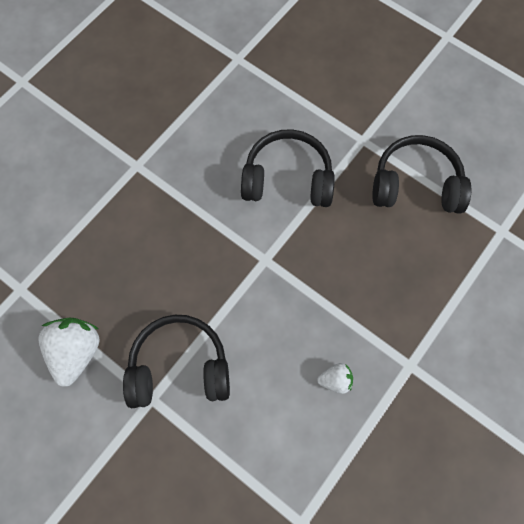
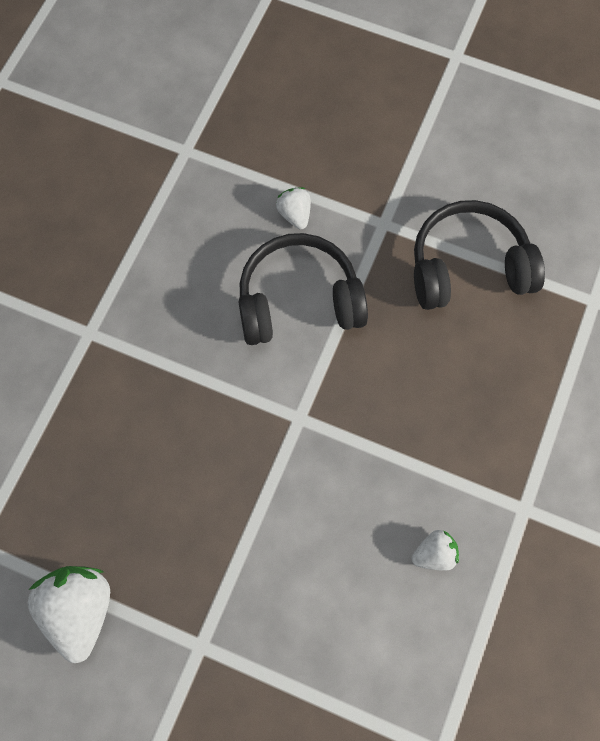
camera: 15 degrees left, 0 degrees up
black headphones [123,315,230,408] -> none
none -> white strawberry [276,187,311,229]

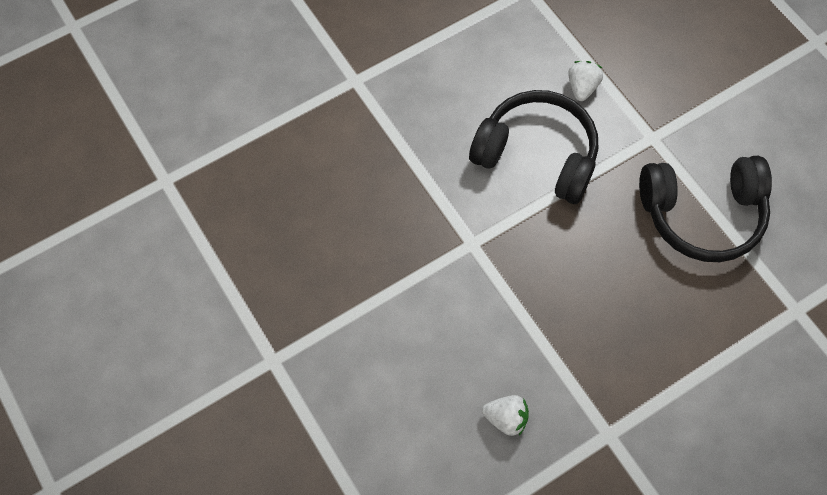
camera: 35 degrees right, 5 degrees down
white strawberry [28,566,110,663] -> none
black headphones [414,200,545,310] -> black headphones turned 150 degrees clockwise [639,156,772,262]

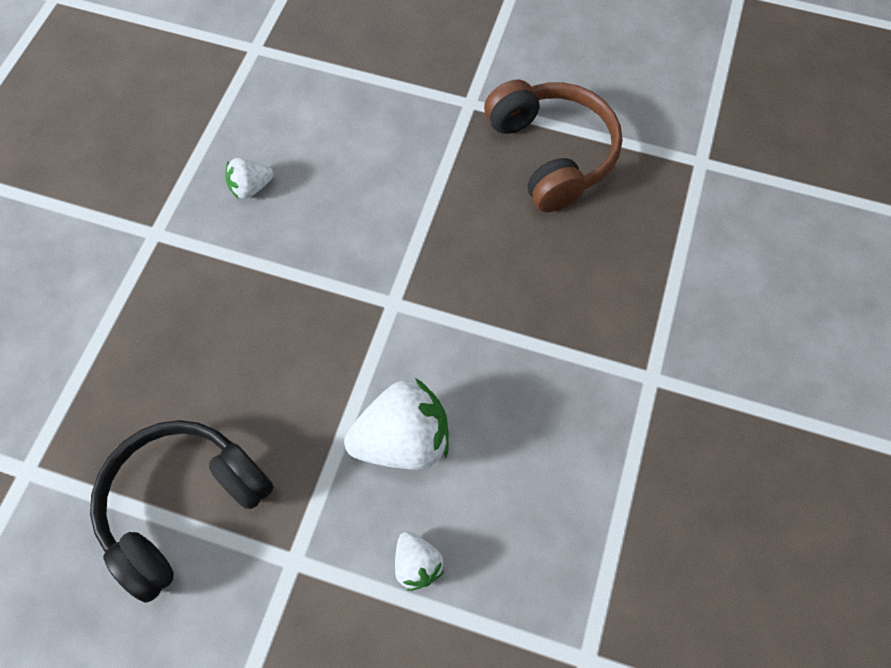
camera: 140 degrees right, 0 degrees up
black headphones [469,90,598,204] -> white strawberry [344,378,449,470]
none -> brown headphones [484,80,622,212]

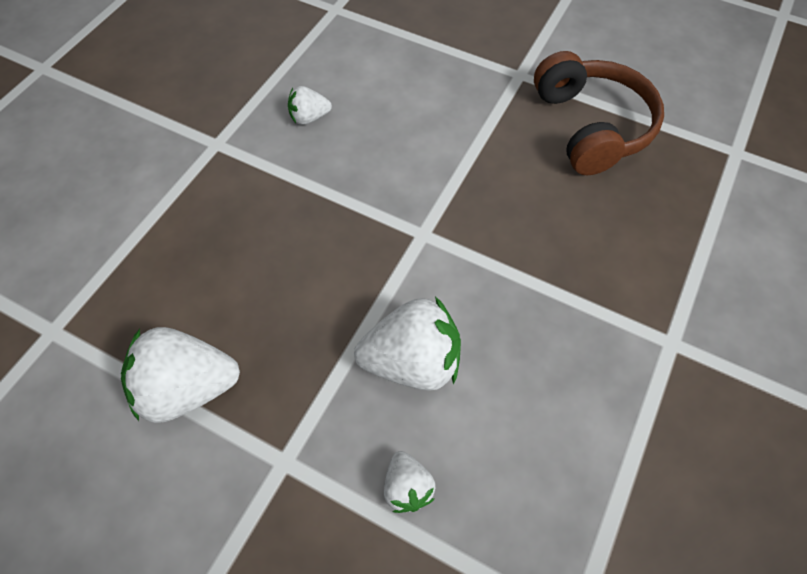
camera: 10 degrees right, 5 degrees down
black headphones [90,420,274,603] -> white strawberry [121,327,240,423]

